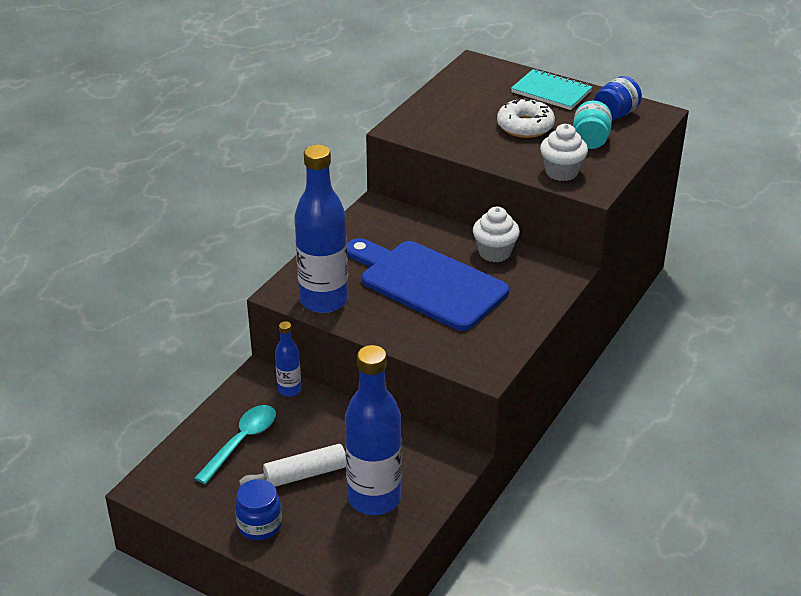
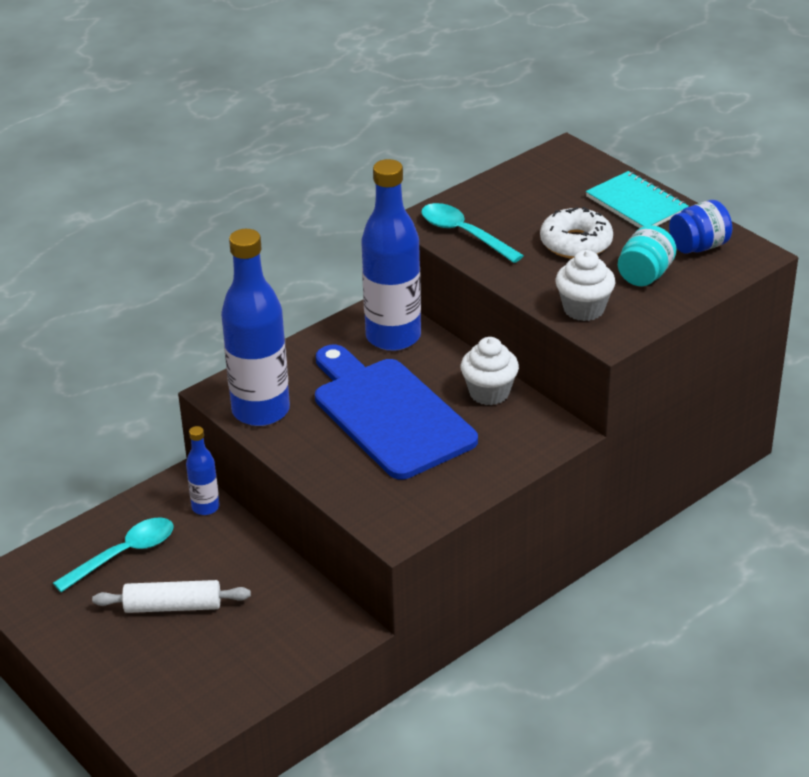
camera: 20 degrees right, 0 degrees up
blue jar [235,479,282,540] -> none
blue bottle [345,345,402,515] -> blue bottle moved to [361,159,421,351]
none -> turquoise spoon [421,203,524,263]

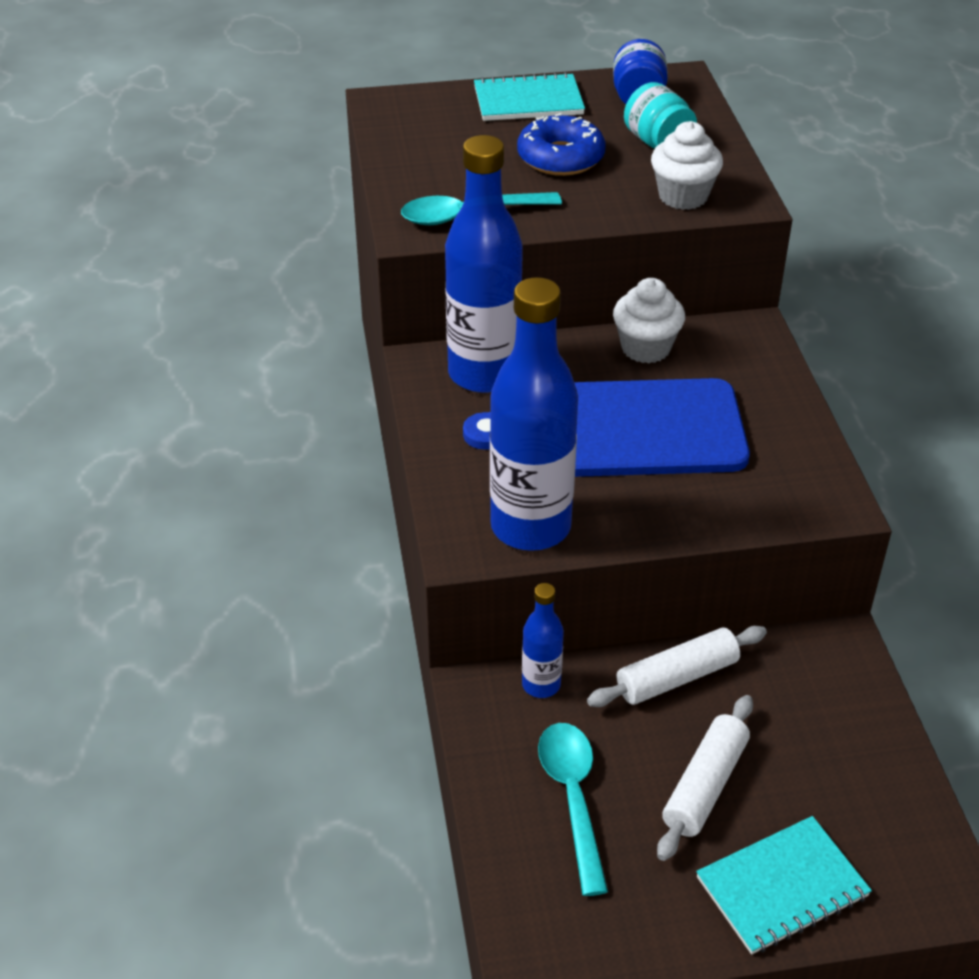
camera: 60 degrees left, 5 degrees up
white donut [540,207,613,259] -> blue donut [517,113,606,176]
none -> white rolling pin [587,626,767,707]
none -> turquoise notebook [696,816,872,955]

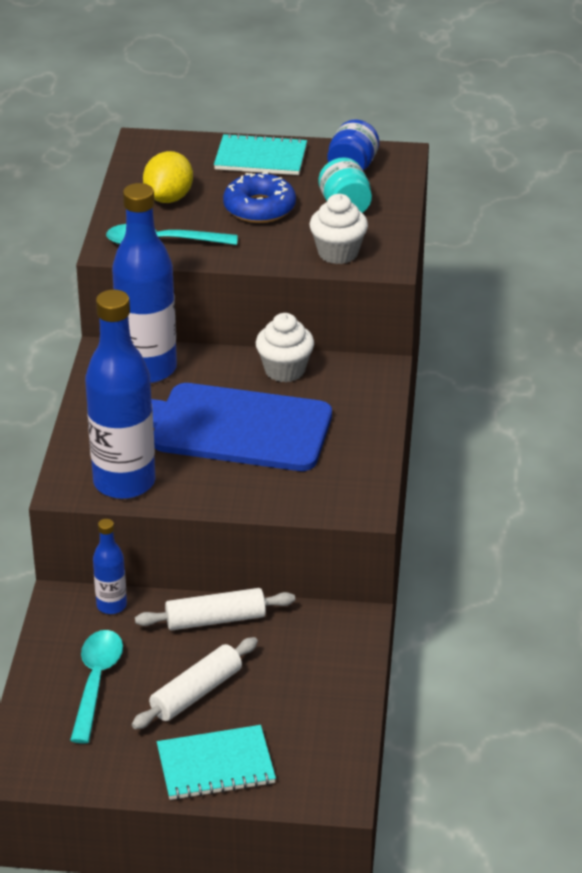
camera: 15 degrees right, 5 degrees down
none -> yellow lemon [143,151,193,203]

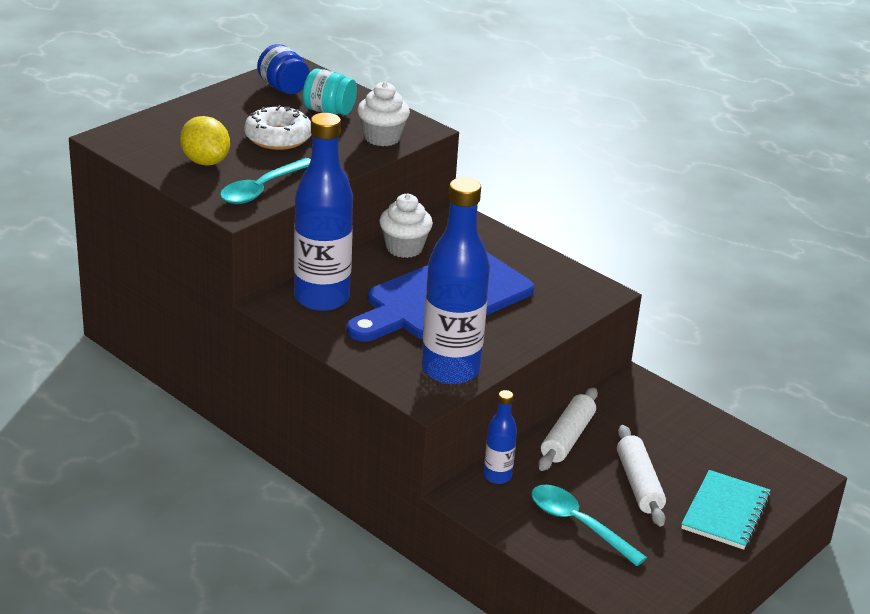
camera: 55 degrees left, 5 degrees down
turquoise notebook [214,133,307,175] -> none
blue donut [223,172,296,223] -> white donut [244,105,311,150]

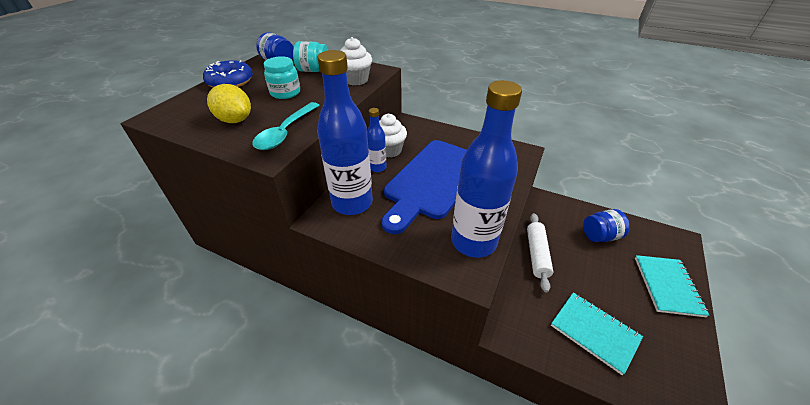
camera: 15 degrees left, 10 degrees up
white donut [244,105,311,150] -> turquoise jar [264,56,300,99]
blue bottle [484,390,517,484] -> blue bottle moved to [367,108,387,172]
turquoise spoon [531,485,647,566] -> turquoise notebook [551,293,643,375]
white rolling pin [617,425,666,527] -> none
none -> blue donut [203,60,253,87]
none -> blue jar [583,209,630,242]

